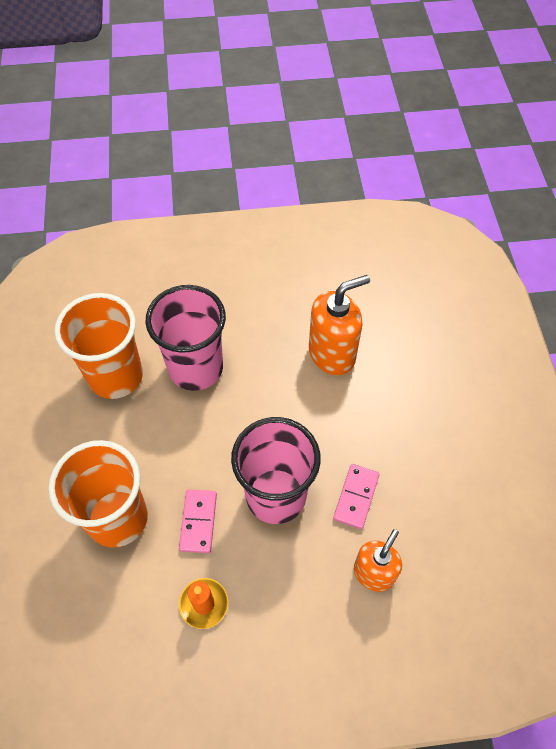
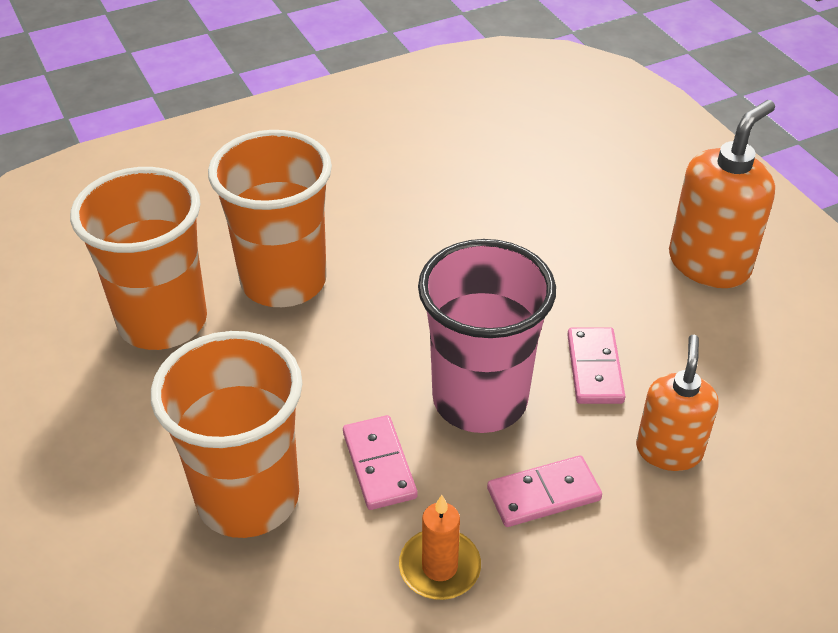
camera: 20 degrees left, 15 degrees down
pink cup [145,285,226,391] -> orange cup [208,130,332,307]
orange soap dispenser [309,275,370,375] -> orange soap dispenser moved to [669,100,775,288]
none -> pink domino [487,456,602,527]

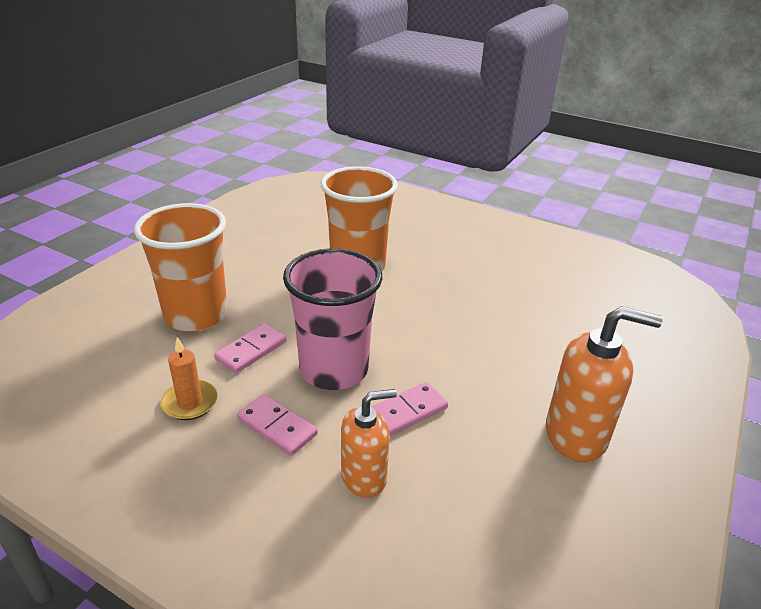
camera: 55 degrees right, 10 degrees down
orange cup [70,167,207,350] -> none

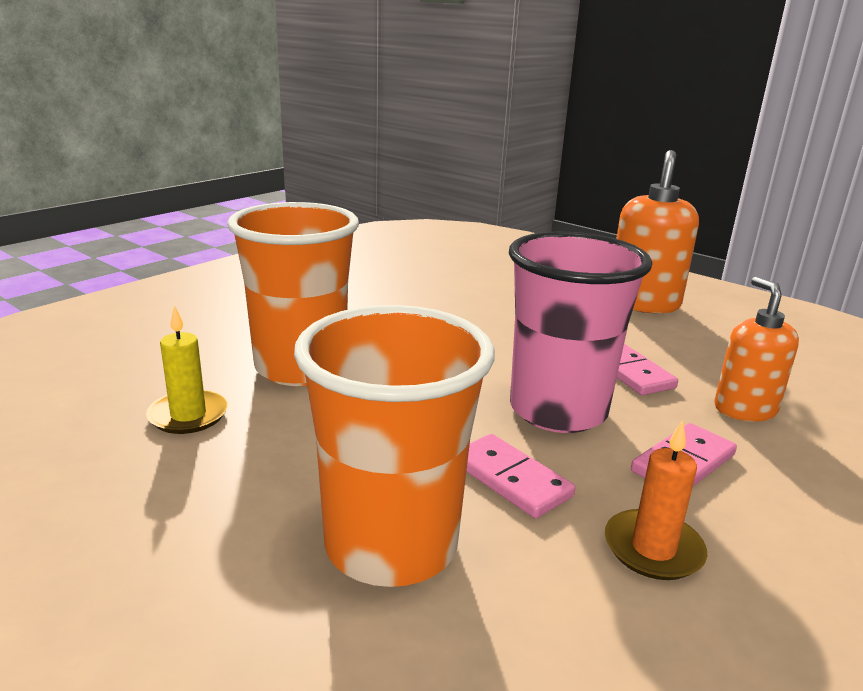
camera: 80 degrees left, 10 degrees down
none -> yellow candle [146,305,228,434]

